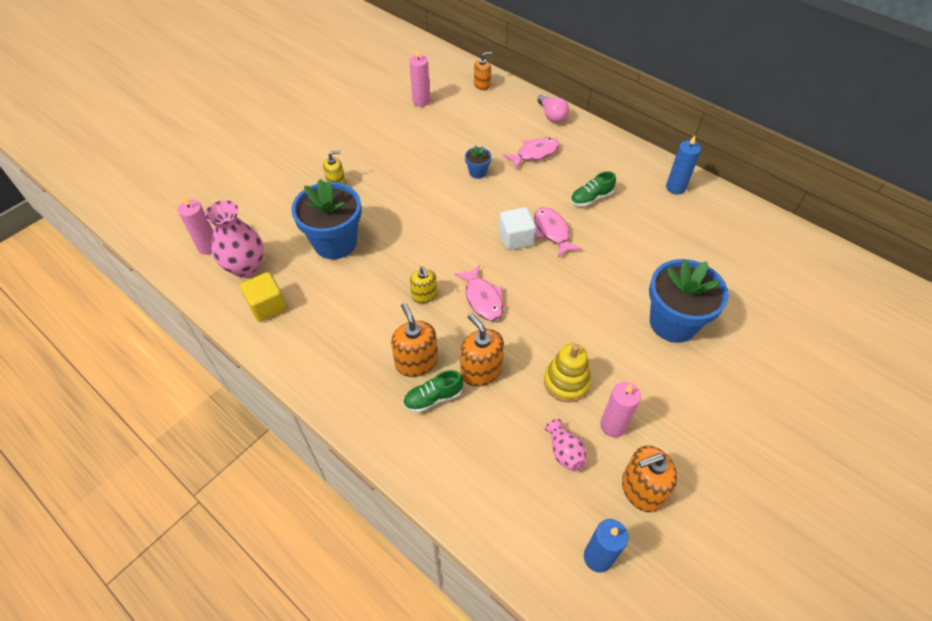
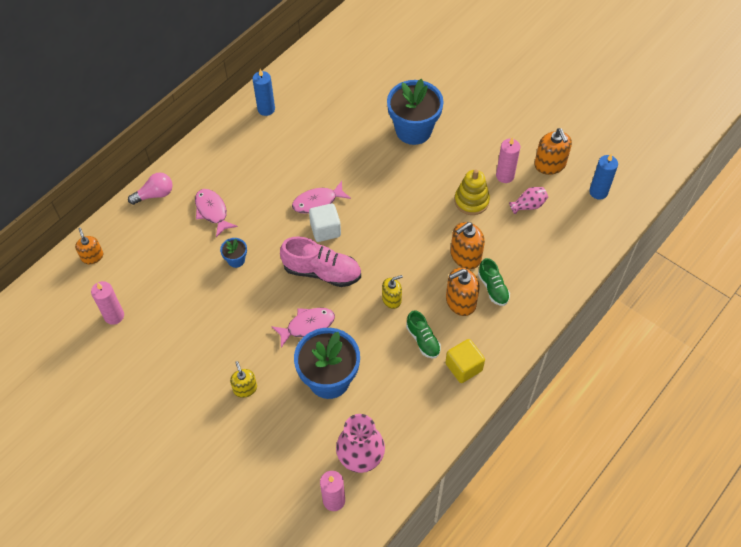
camera: 90 degrees left, 5 degrees up
yellow cube [240,272,287,321] -> yellow cube moved to [445,339,485,383]
pink fish [454,265,503,321] -> pink fish moved to [271,308,335,347]
green shoe [571,171,616,207] -> green shoe moved to [406,310,441,358]
none -> pink shoe [280,236,361,287]

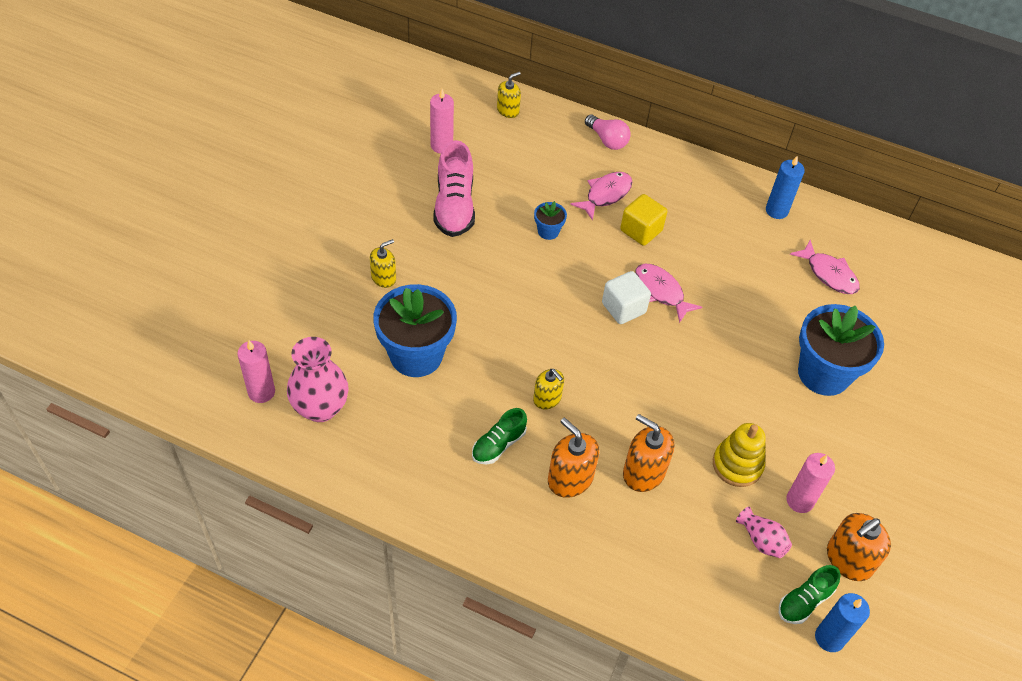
camera: 70 degrees right, 5 degrees down
orange soap dispenser [75,228,103,264] -> yellow soap dispenser [497,72,521,118]
pink fish [271,308,335,347] -> pink fish moved to [790,240,860,294]
pink shoe [280,236,361,287] -> pink shoe moved to [433,140,475,237]
yellow cube [445,339,485,383] -> yellow cube moved to [620,194,667,246]
green shoe [478,258,510,306] -> green shoe moved to [779,565,840,624]

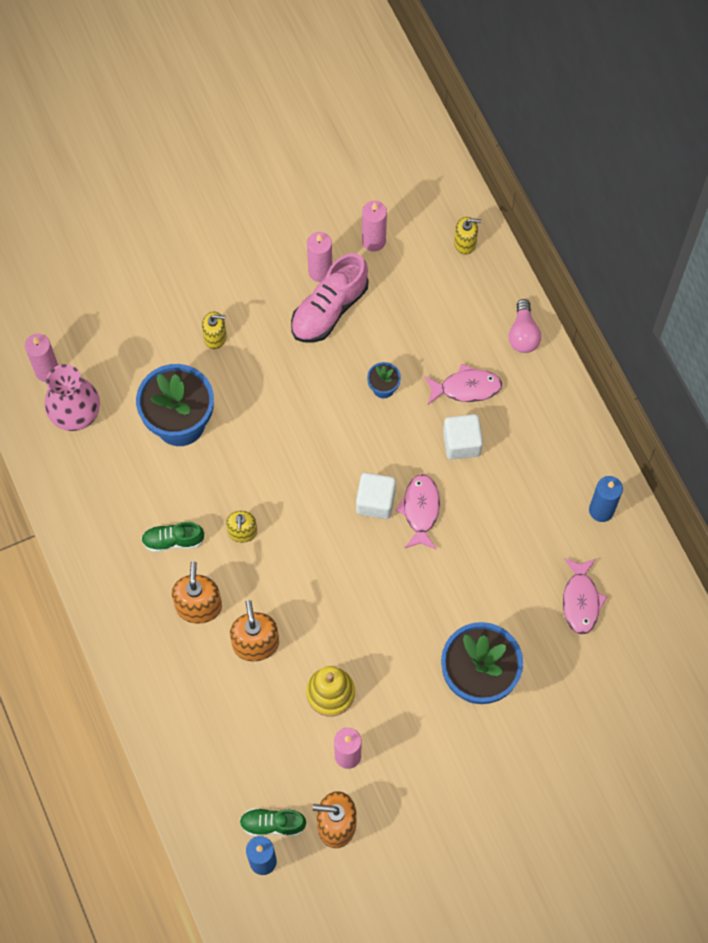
camera: 45 degrees right, 15 degrees up
yellow cube [620,194,667,246] -> white cube [443,414,483,460]
pink vase [736,507,792,558] -> none
none -> pink candle [307,232,332,282]

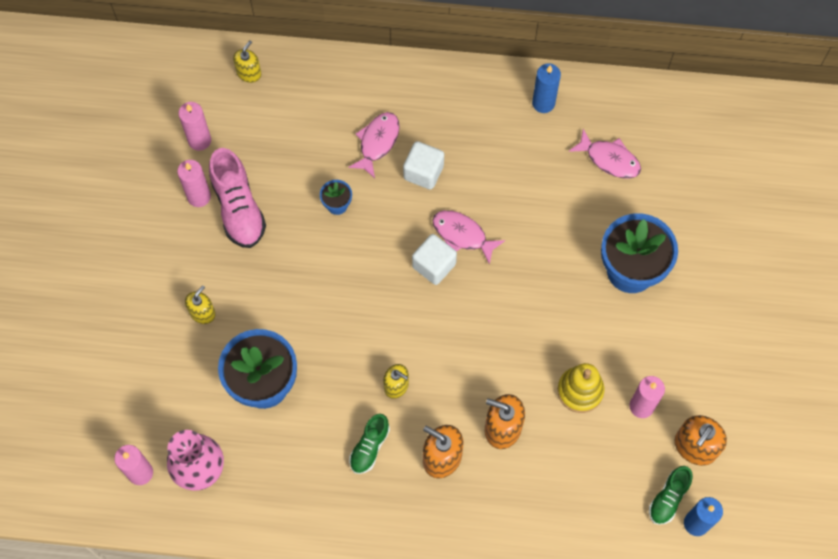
camera: 60 degrees left, 0 degrees up
pink light bulb [509,299,541,353] -> none

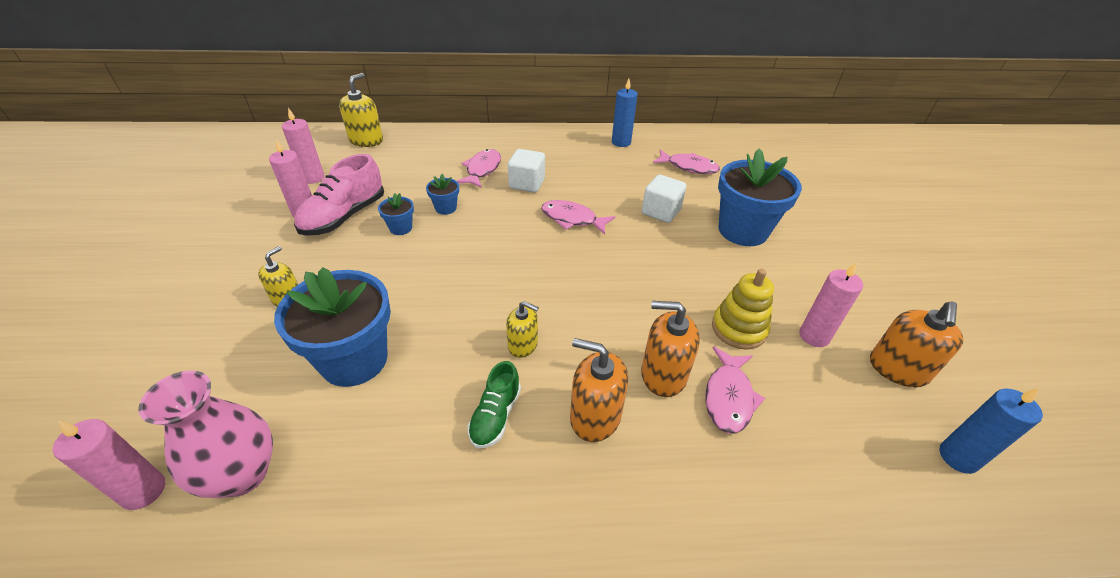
camera: 10 degrees left, 25 degrees down
pink shoe [209,148,266,248] -> pink shoe turned 60 degrees clockwise [294,154,384,236]
yellow soap dispenser [233,41,261,83] -> yellow soap dispenser [339,73,383,147], size x1.55
white cube [412,234,457,285] -> white cube moved to [642,175,687,223]
green shoe [649,466,693,525] -> none
none -> blue flower pot [378,193,414,235]
none -> pink fish [706,346,765,434]

